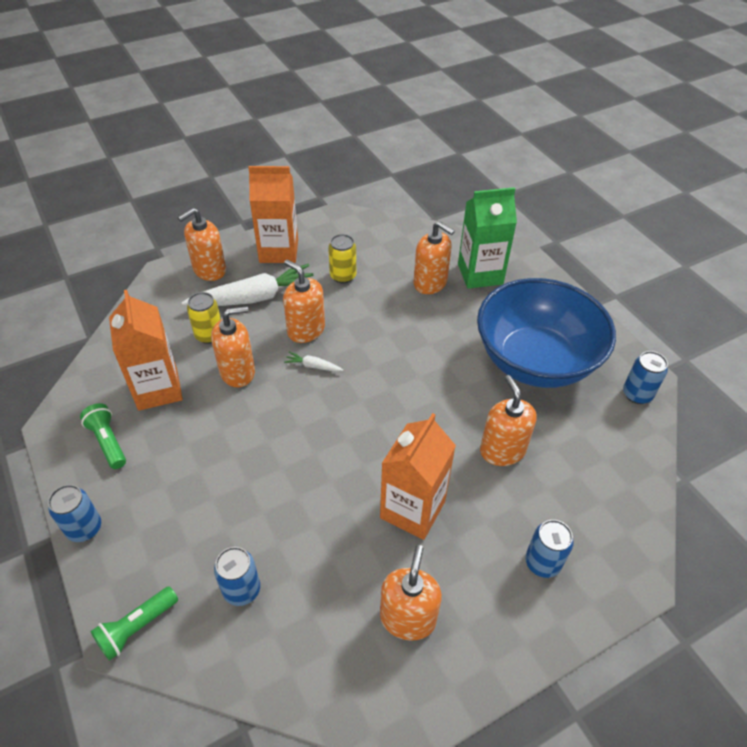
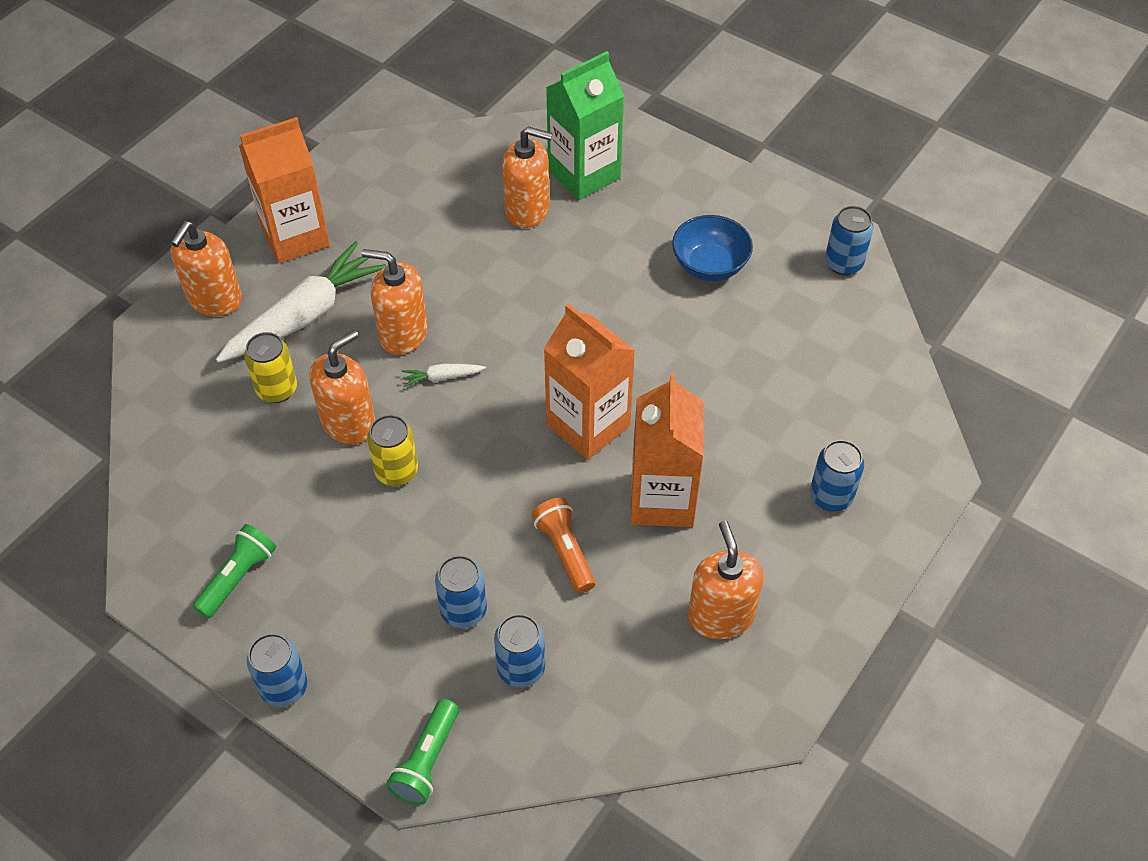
camera: 25 degrees left, 5 degrees up
green flashlight [80,403,126,469] -> green flashlight turned 90 degrees clockwise [193,524,276,618]
orange carton [109,290,183,411] -> orange carton moved to [544,304,635,460]
yellow can [328,234,356,283] -> yellow can moved to [367,415,418,486]
blue bowl [477,278,616,388] -> blue bowl [672,215,753,281], size x0.46
orange soap dispenser [480,375,537,466] -> none
none -> blue can [435,555,487,628]
none -> orange flashlight [531,497,595,593]

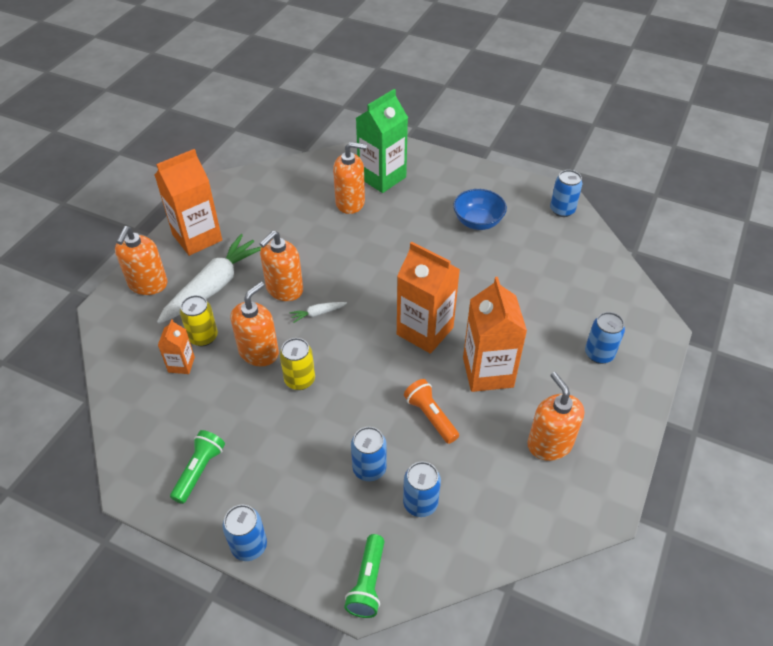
camera: 10 degrees left, 5 degrees down
orange soap dispenser [362,249,428,355] -> orange soap dispenser turned 60 degrees counterclockwise [260,231,303,301]
none -> orange carton [158,319,195,374]

